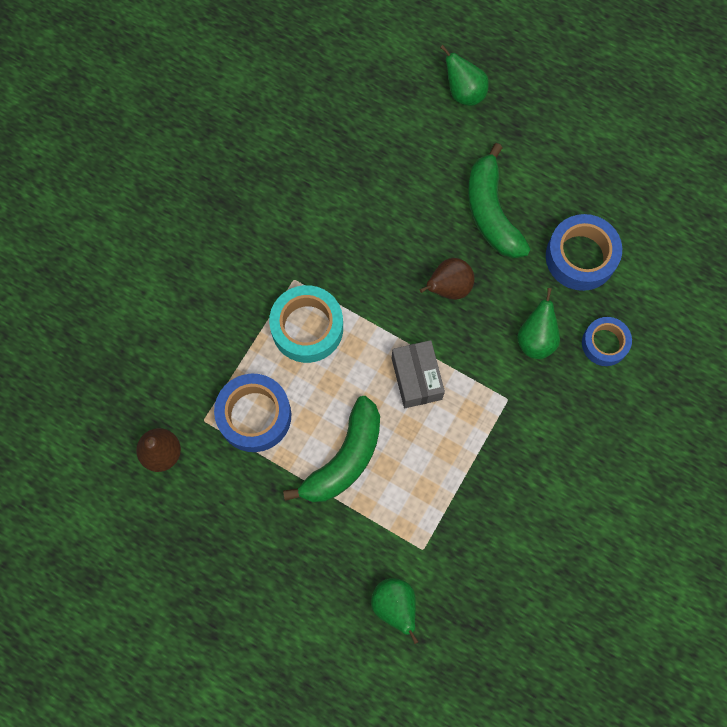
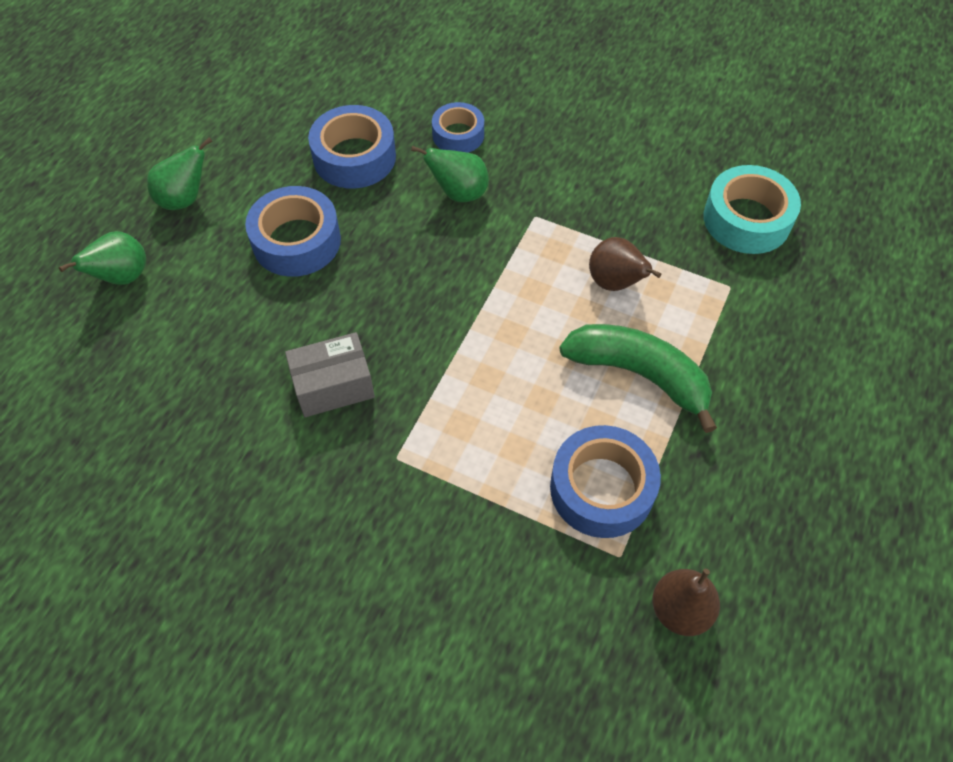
camera: 95 degrees left, 15 degrees down
turquoise tape [269,285,343,363] -> turquoise tape moved to [704,165,801,254]
green pear [371,578,419,644] -> green pear moved to [147,137,213,210]
grey box [392,340,445,408] -> grey box moved to [285,332,375,417]
brown pear [420,258,475,300] -> brown pear moved to [589,237,662,291]
green banana [468,143,531,258] -> blue tape [245,186,341,277]

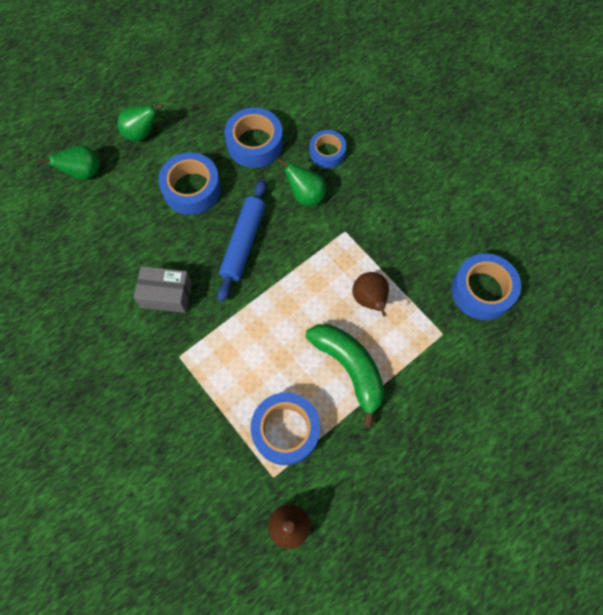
camera: 25 degrees right, 10 degrees up
turquoise tape [704,165,801,254] -> blue tape [451,253,521,320]
none -> blue rolling pin [217,179,266,302]

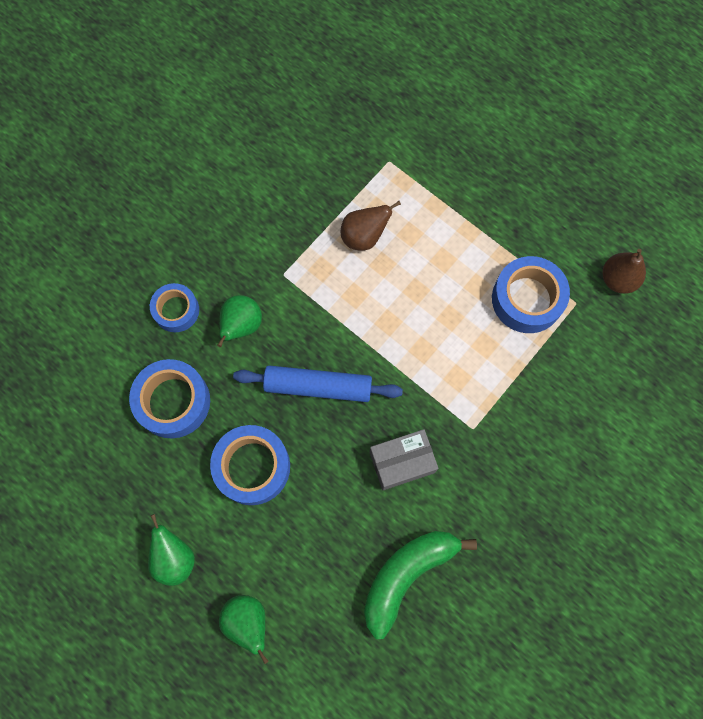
camera: 100 degrees left, 5 degrees up
grey box [133,266,192,313] -> grey box turned 75 degrees clockwise [370,429,439,490]
green banana [306,324,384,428] -> green banana moved to [364,531,477,639]
blue tape [451,253,521,320] -> none

